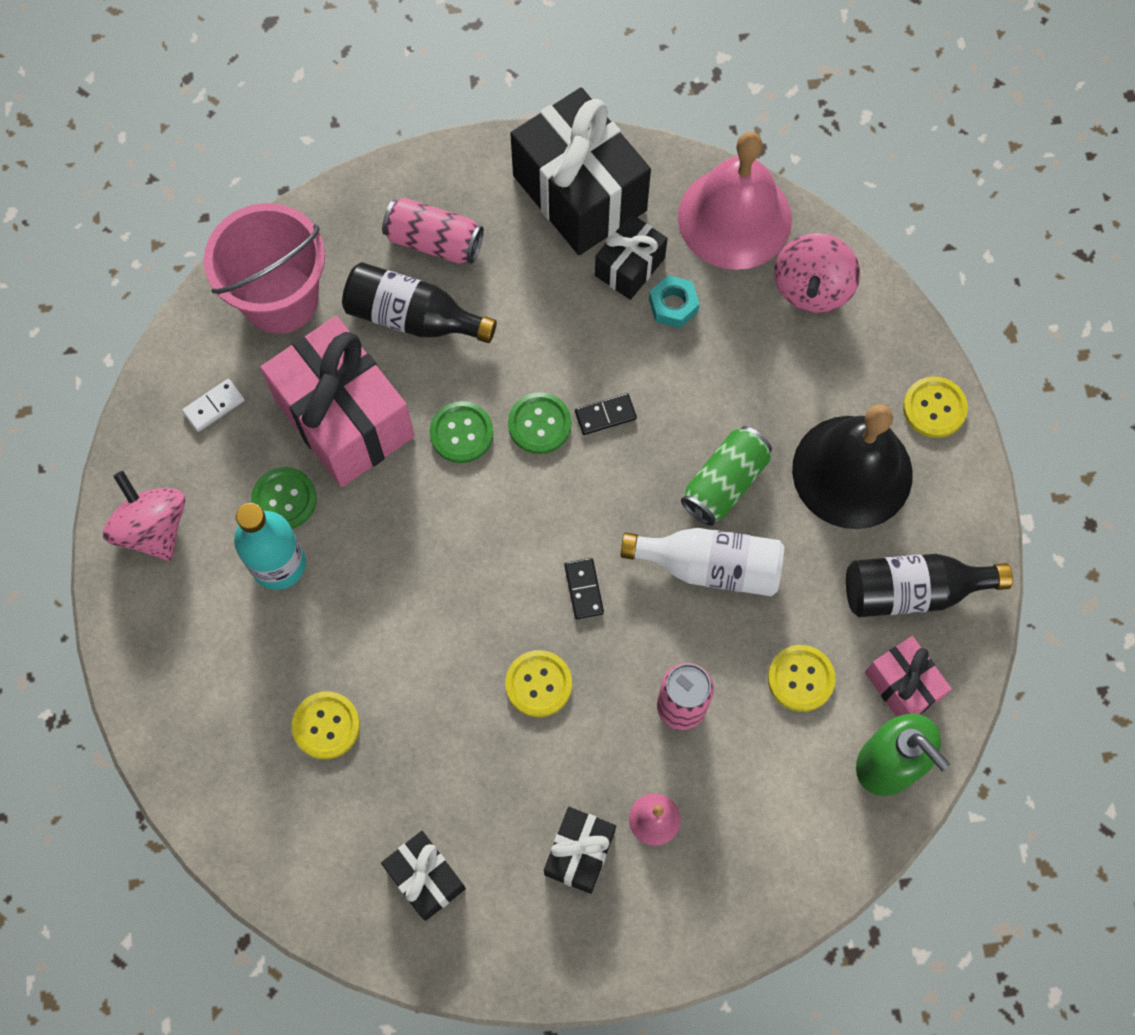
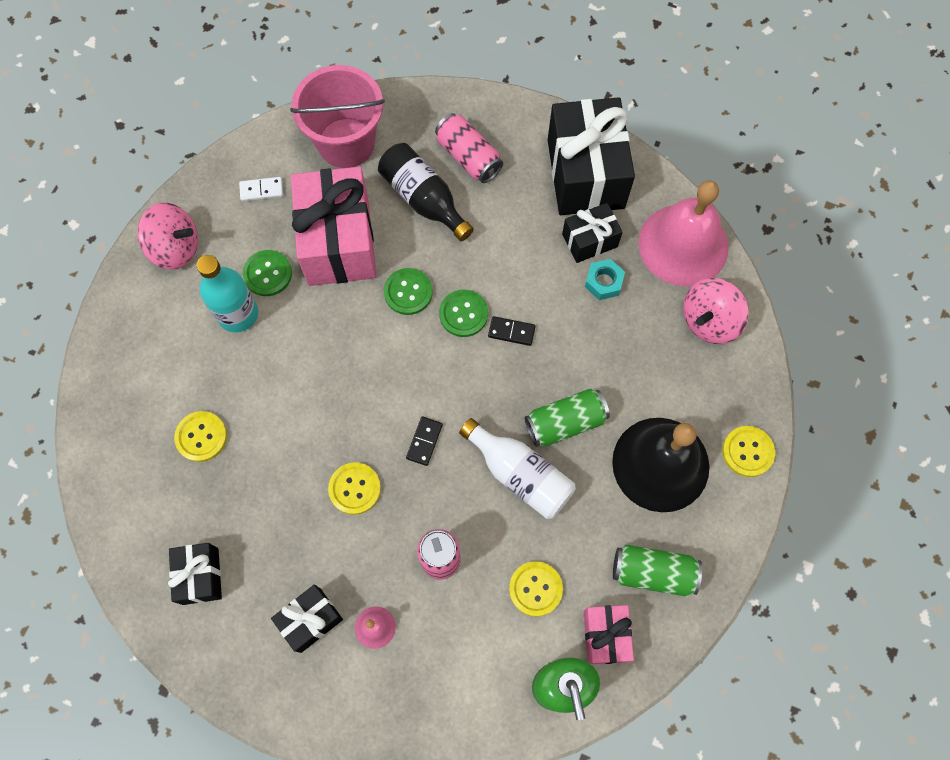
camera: 30 degrees right, 0 degrees up
pink spinning top [103,471,185,561] -> pink spinning top turned 105 degrees clockwise [137,203,198,270]
black bottle [846,554,1013,617] -> green can [613,545,702,596]

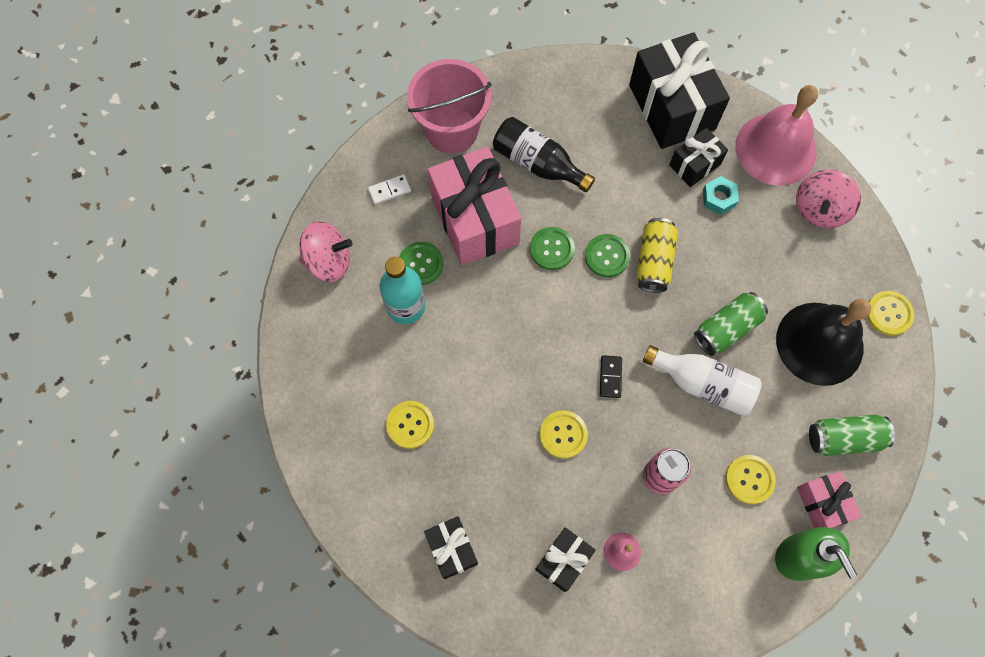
camera: 15 degrees left, 0 degrees up
pink can [435,113,503,183] -> none
black domino [488,316,536,346] -> yellow can [637,218,678,293]

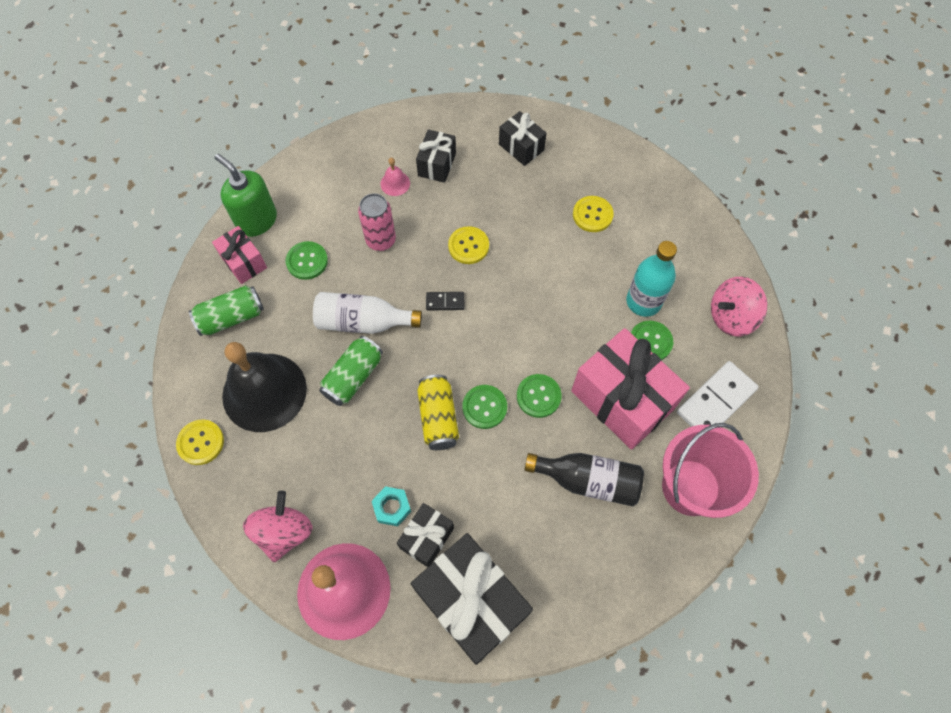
camera: 160 degrees right, 5 degrees down
white domino [368,174,411,205] -> white domino [677,361,758,427], size x1.97
black domino [600,355,622,398] -> black domino turned 75 degrees counterclockwise [426,292,464,311]
yellow button [726,455,776,504] -> green button [286,241,328,280]

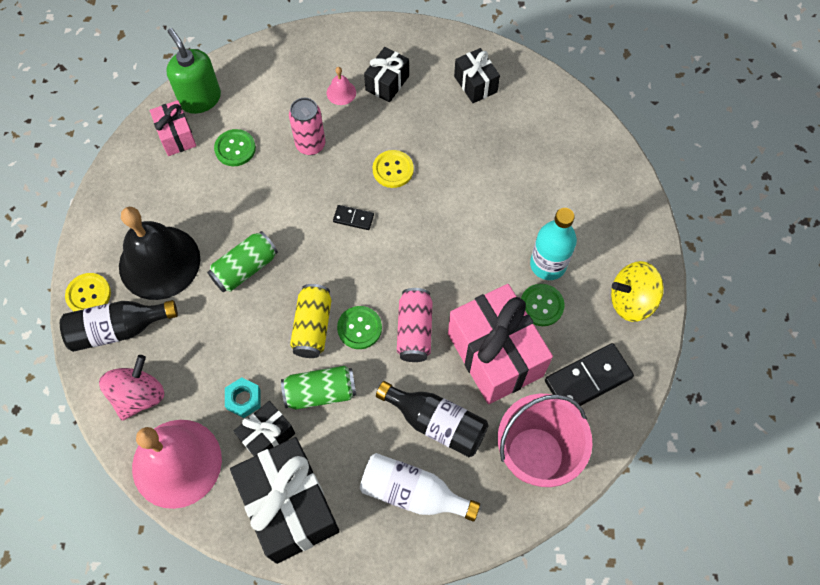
camera: 15 degrees right, 0 degrees up
green can [189,285,264,336] -> green can moved to [281,366,356,410]
white bottle [313,292,422,334] -> white bottle moved to [360,453,480,522]
green button [517,374,562,418] -> pink can [397,288,433,362]
yellow button [573,196,614,232] -> none
white domino [677,361,758,427] -> black domino [545,343,634,406]
pink spinning top [711,277,767,336] -> yellow spinning top [611,261,664,322]
none -> black bottle [60,300,178,352]

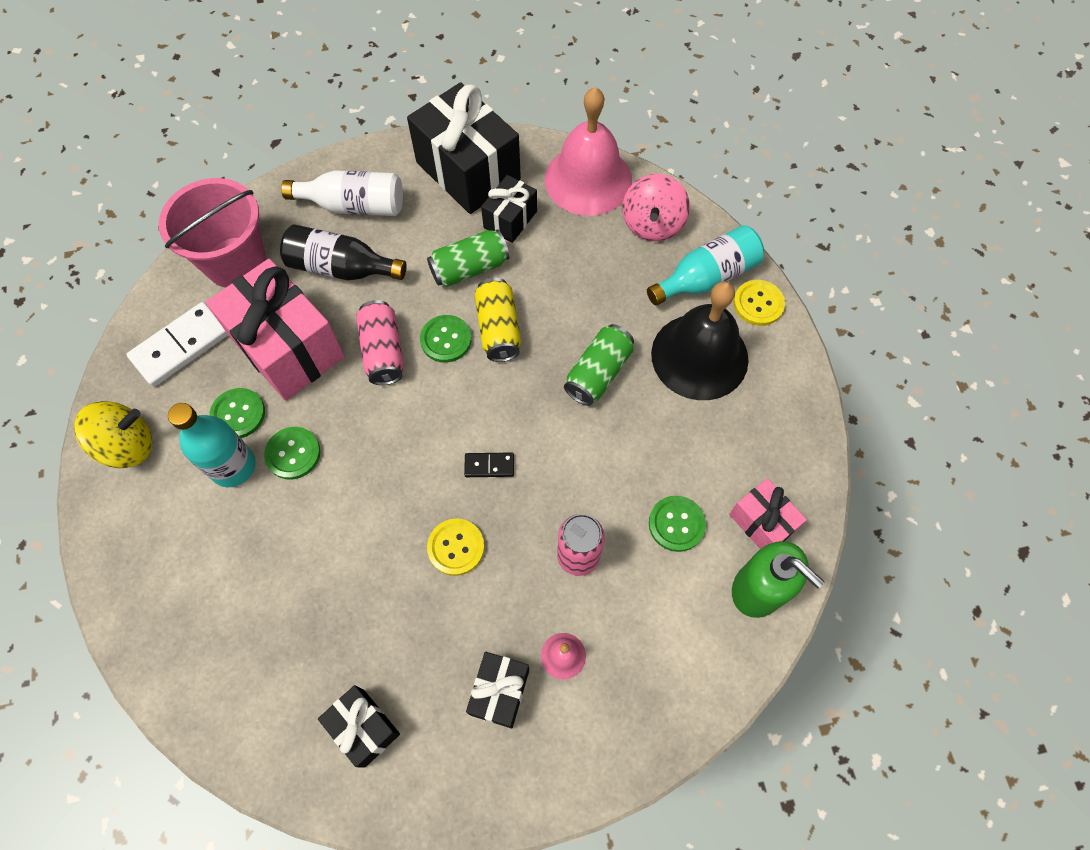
camera: 165 degrees right, 0 degrees up
black bottle [60,300,178,352] -> turquoise bottle [647,225,764,306]
turquoise nut [225,377,261,418] -> none
black domino [545,343,634,406] -> white domino [126,302,228,387]
none -> green button [264,427,321,480]

